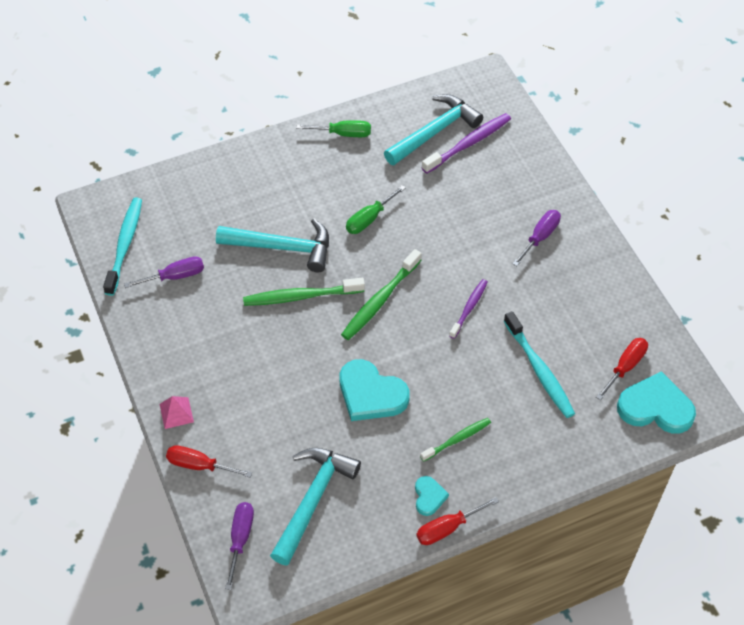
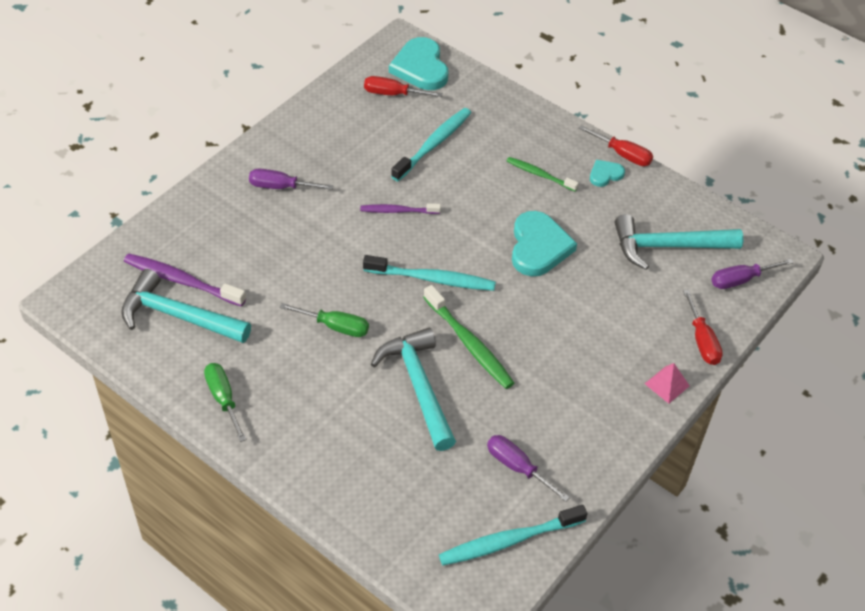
camera: 120 degrees left, 5 degrees down
green toothbrush [341,249,422,340] -> turquoise toothbrush [363,255,496,291]

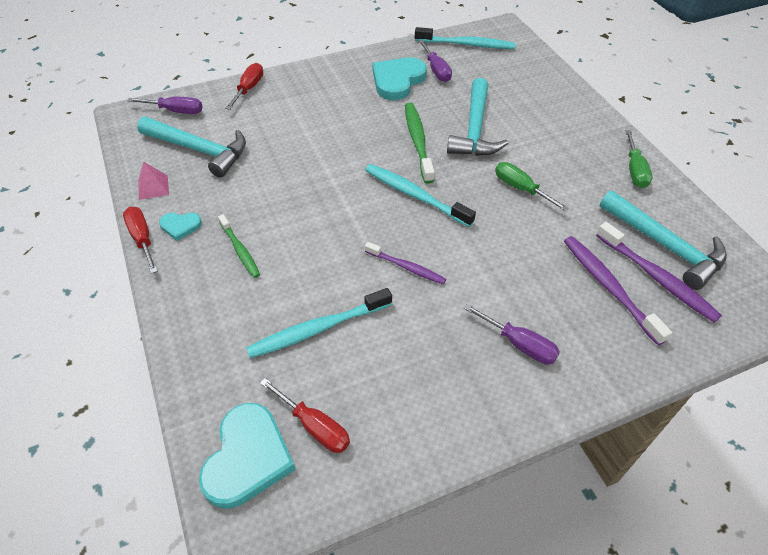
camera: 150 degrees left, 0 degrees up
turquoise heart [512,211,577,276] -> turquoise heart moved to [373,57,427,100]
pink pyramid [645,363,690,404] -> pink pyramid moved to [138,162,169,200]
none -> purple toothbrush [564,236,672,345]

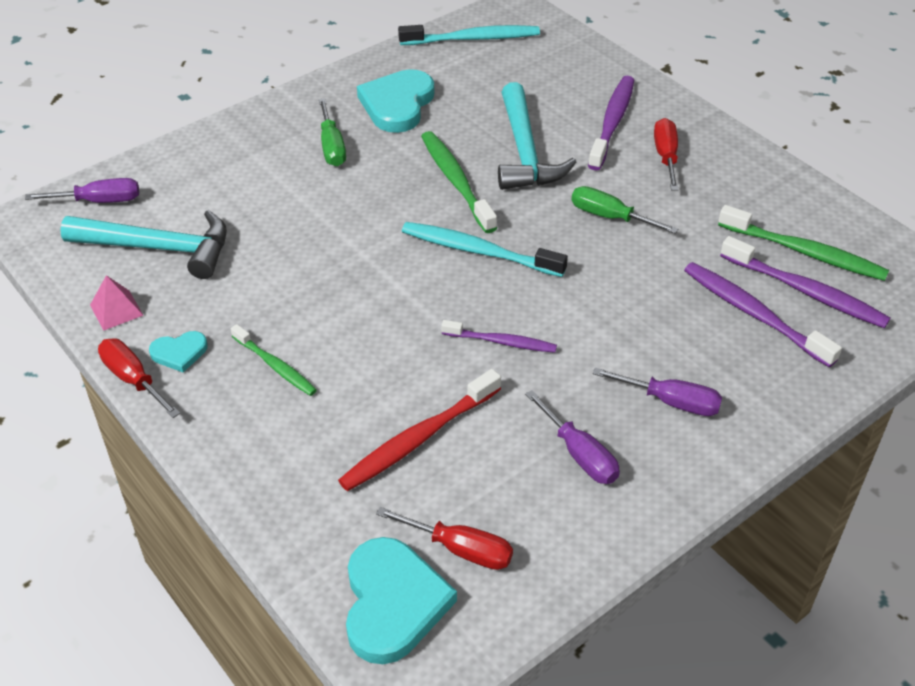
camera: 15 degrees left, 5 degrees down
red screwdriver [225,63,263,110] -> red screwdriver moved to [654,118,679,190]
turquoise toothbrush [246,288,392,358] -> red toothbrush [338,369,501,491]
purple screwdriver [419,40,452,82] -> purple screwdriver moved to [525,390,620,484]
turquoise hammer [600,190,727,290] -> green toothbrush [718,205,889,281]
green screwdriver [625,130,652,188] -> green screwdriver moved to [319,98,346,166]
none -> purple toothbrush [588,76,634,170]

